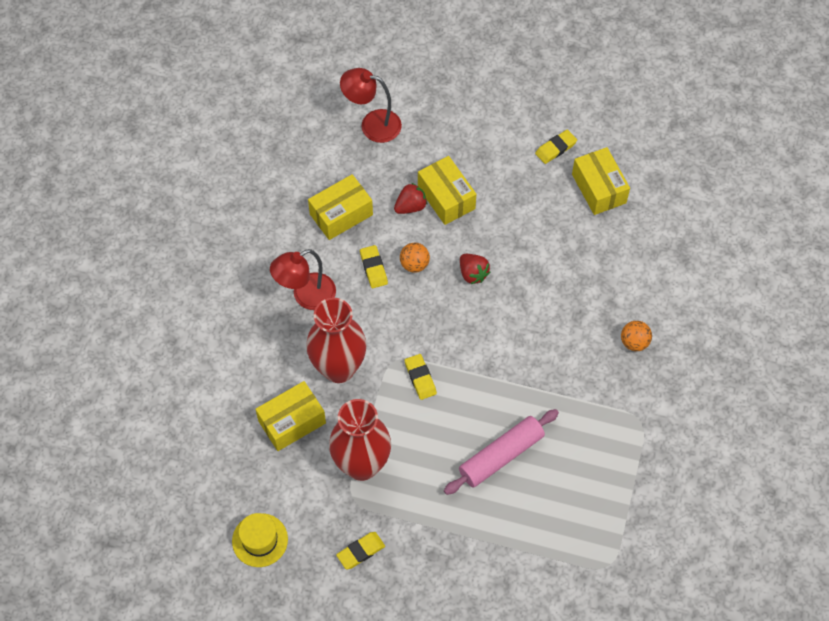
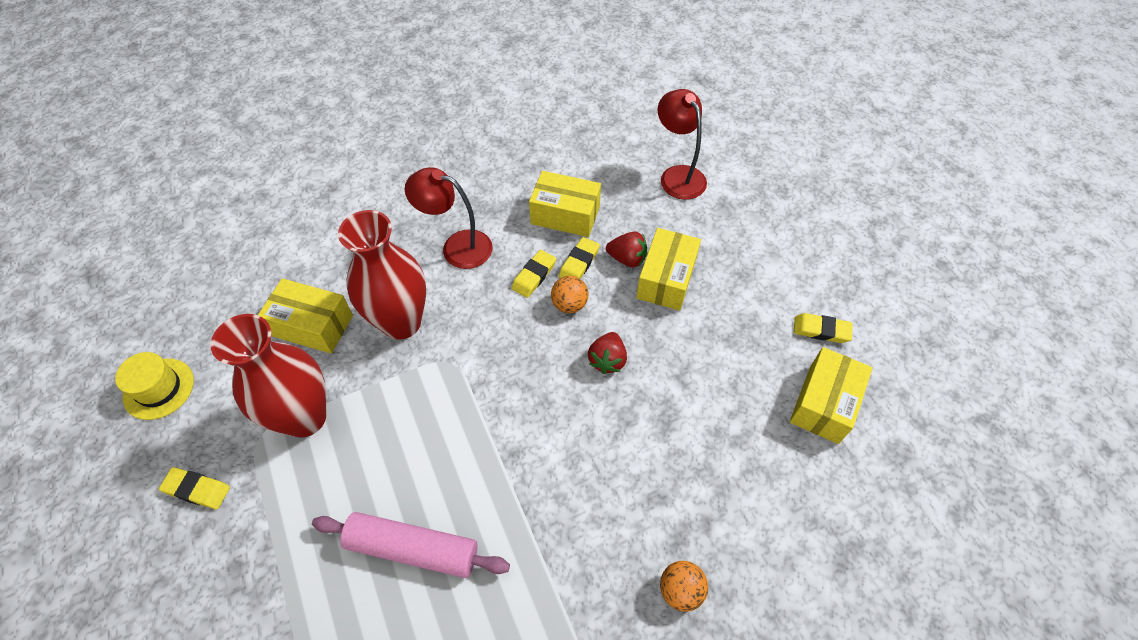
camera: 50 degrees right, 5 degrees down
yellow eraser [405,354,437,400] -> yellow eraser moved to [559,237,600,279]

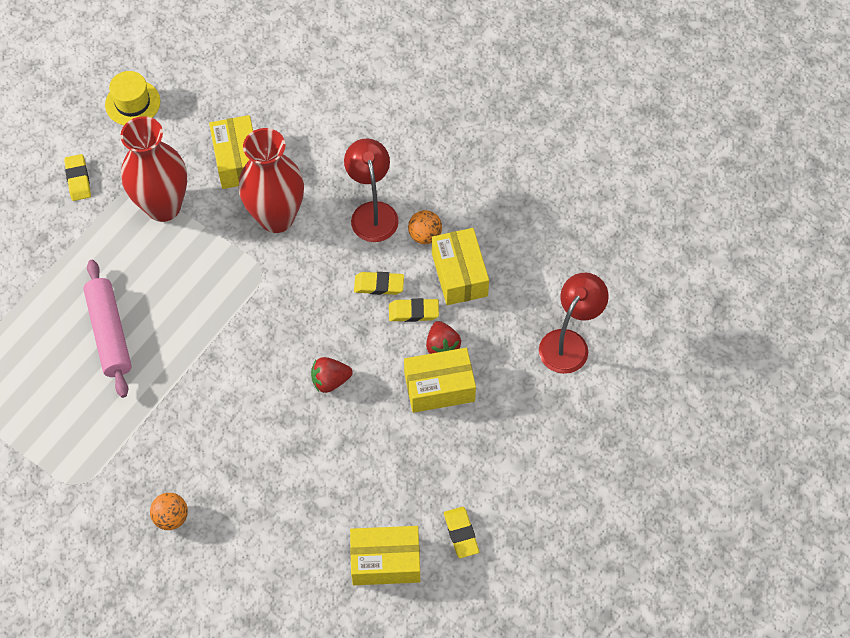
camera: 60 degrees right, 5 degrees up
orange ball [551,276,588,313] -> orange ball moved to [408,210,442,244]

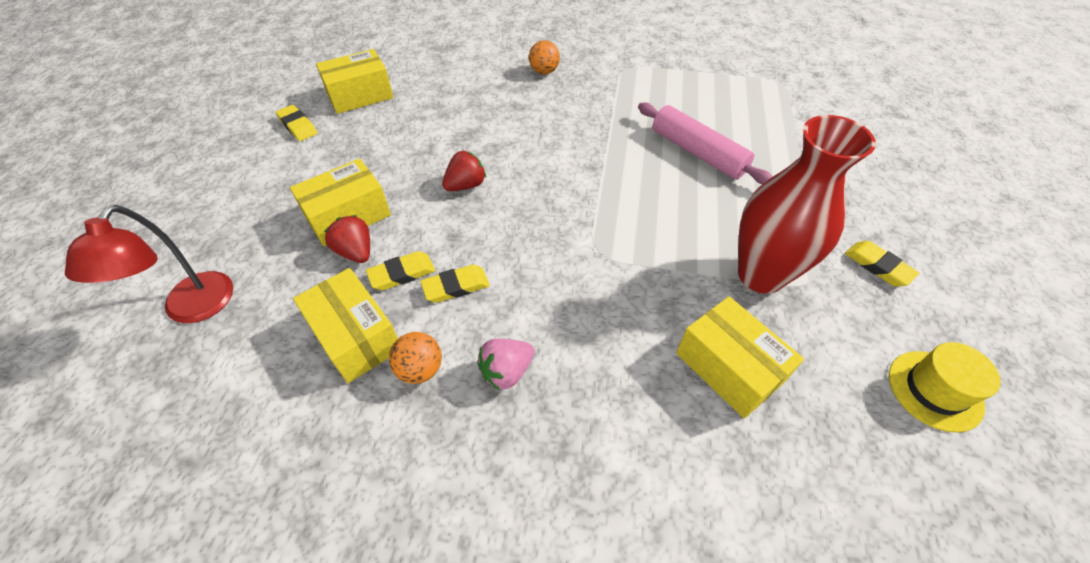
camera: 155 degrees right, 10 degrees down
red vase [238,128,304,233] -> none
red lamp [344,138,399,242] -> pink strawberry [477,339,535,391]

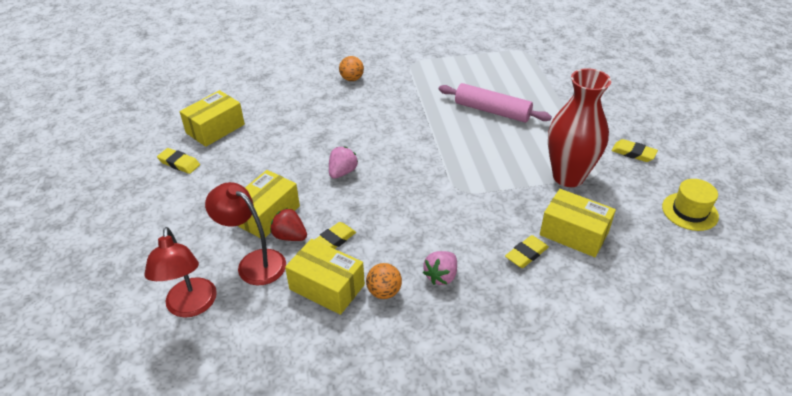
camera: 20 degrees left, 10 degrees down
yellow eraser [420,264,490,303] -> yellow eraser moved to [505,235,549,268]
red strawberry [442,151,486,191] -> pink strawberry [329,146,358,179]
none -> red lamp [205,182,286,285]

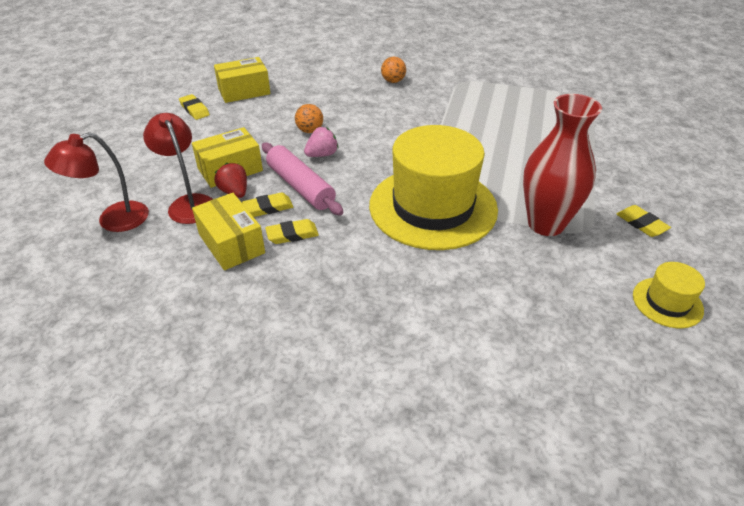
camera: 25 degrees right, 0 degrees up
red lamp [144,227,217,318] -> red lamp turned 45 degrees clockwise [44,132,149,232]
orange ball [366,263,402,299] -> orange ball moved to [295,104,323,133]
pink strawberry [423,251,457,285] -> none
pink rolling pin [439,83,552,123] -> pink rolling pin moved to [262,143,343,215]
yellow eraser [505,235,549,268] -> yellow eraser moved to [265,219,319,244]
yellow box [540,189,616,257] -> none
none -> yellow hat [369,125,498,250]

